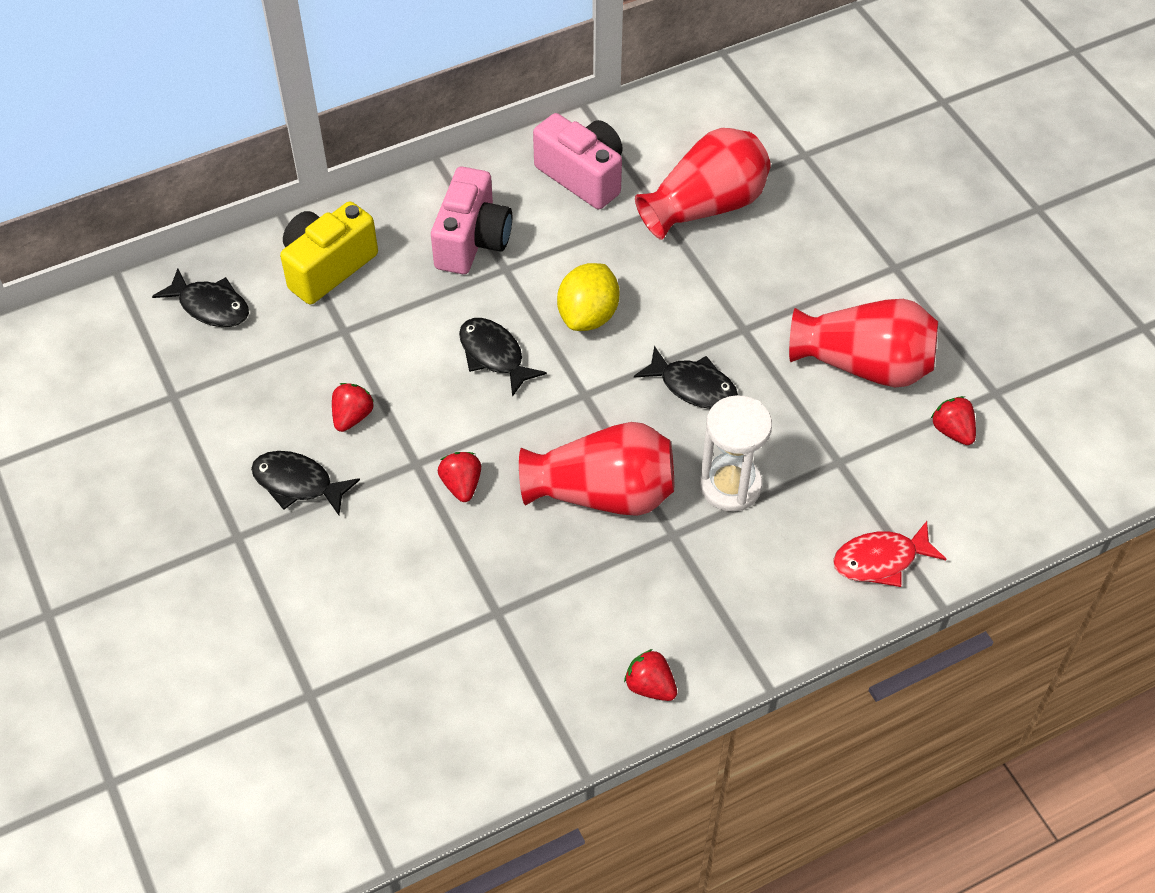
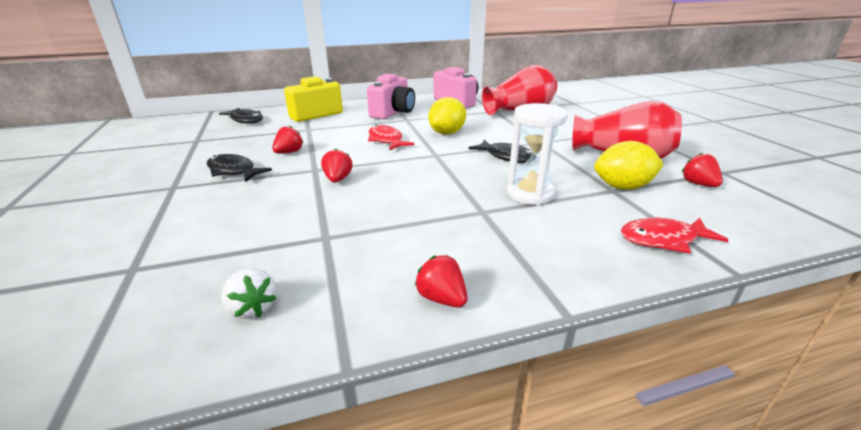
camera: 10 degrees right, 25 degrees down
black fish [459,318,547,397] -> red fish [368,125,414,150]
red vase [519,422,674,516] -> none
none -> white strawberry [221,268,276,319]
none -> yellow lemon [594,141,664,190]

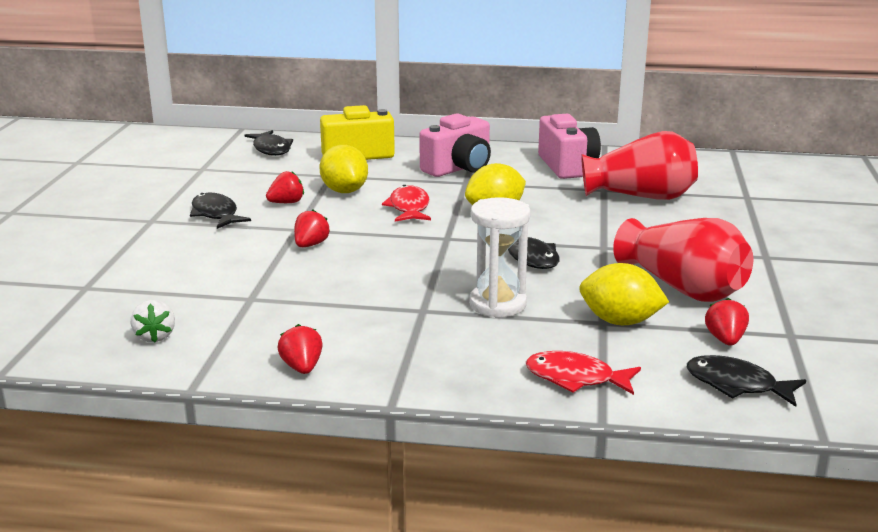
camera: 25 degrees right, 5 degrees down
none -> yellow lemon [319,145,368,193]
none -> black fish [687,355,806,407]

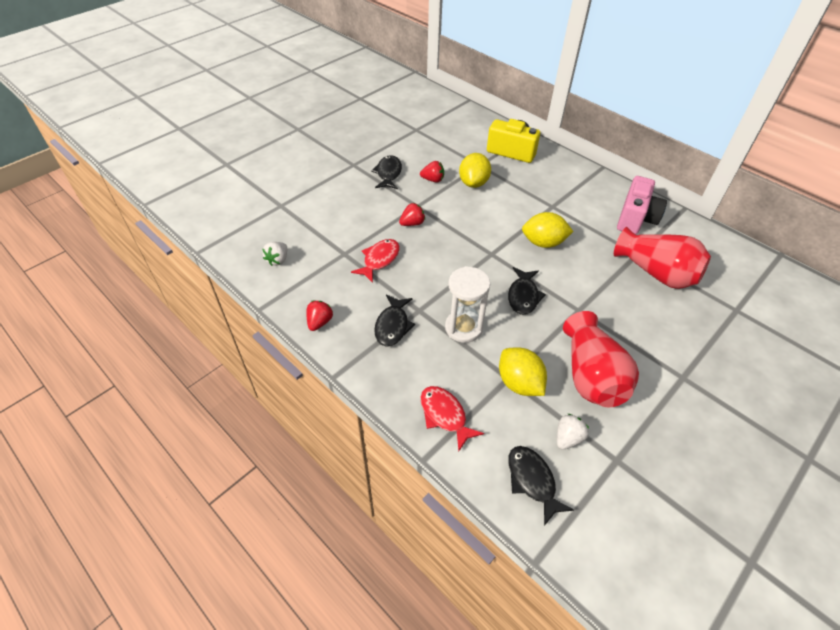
camera: 35 degrees right, 25 degrees up
black fish [245,130,293,156] -> black fish moved to [374,294,415,347]
red fish [382,185,431,222] -> red fish moved to [351,239,400,283]
pink camera [419,113,491,177] -> none
red strawberry [705,298,749,346] -> white strawberry [557,414,589,450]

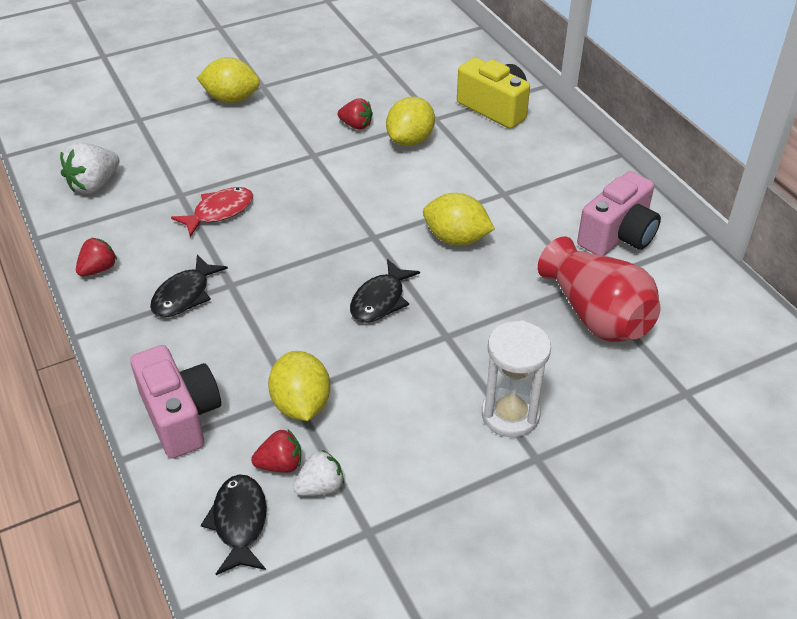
camera: 20 degrees right, 5 degrees down
white strawberry [262,242,287,266] -> white strawberry [60,143,119,194], size x1.55
black fish [371,155,402,189] -> none
red strawberry [399,203,425,226] -> red strawberry moved to [251,430,301,473]
red fish [421,386,484,451] -> pink camera [130,345,221,459]
white hourglass [445,266,490,343] -> white hourglass moved to [482,321,551,437]
red vase [563,311,639,407] -> none
none -> yellow lemon [197,57,260,103]

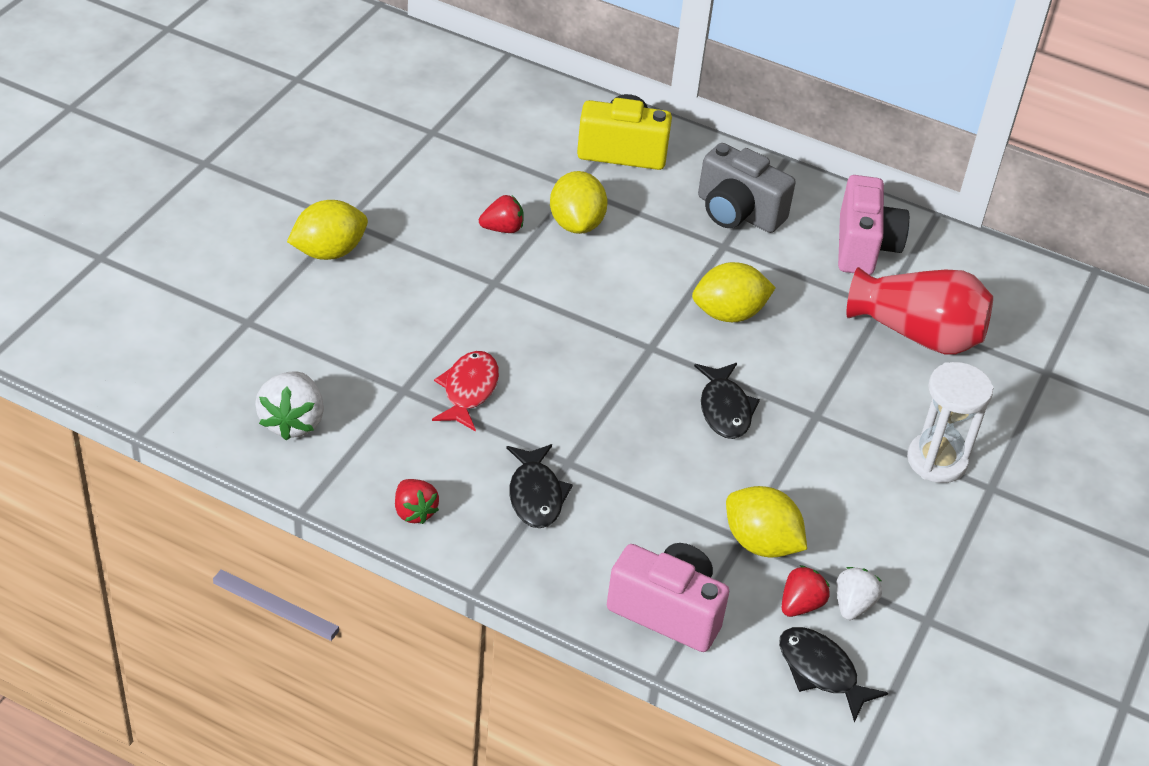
camera: 40 degrees left, 0 degrees up
red strawberry [76,238,117,276] -> red strawberry turned 150 degrees clockwise [395,479,439,524]
none -> grey camera [698,143,796,233]

